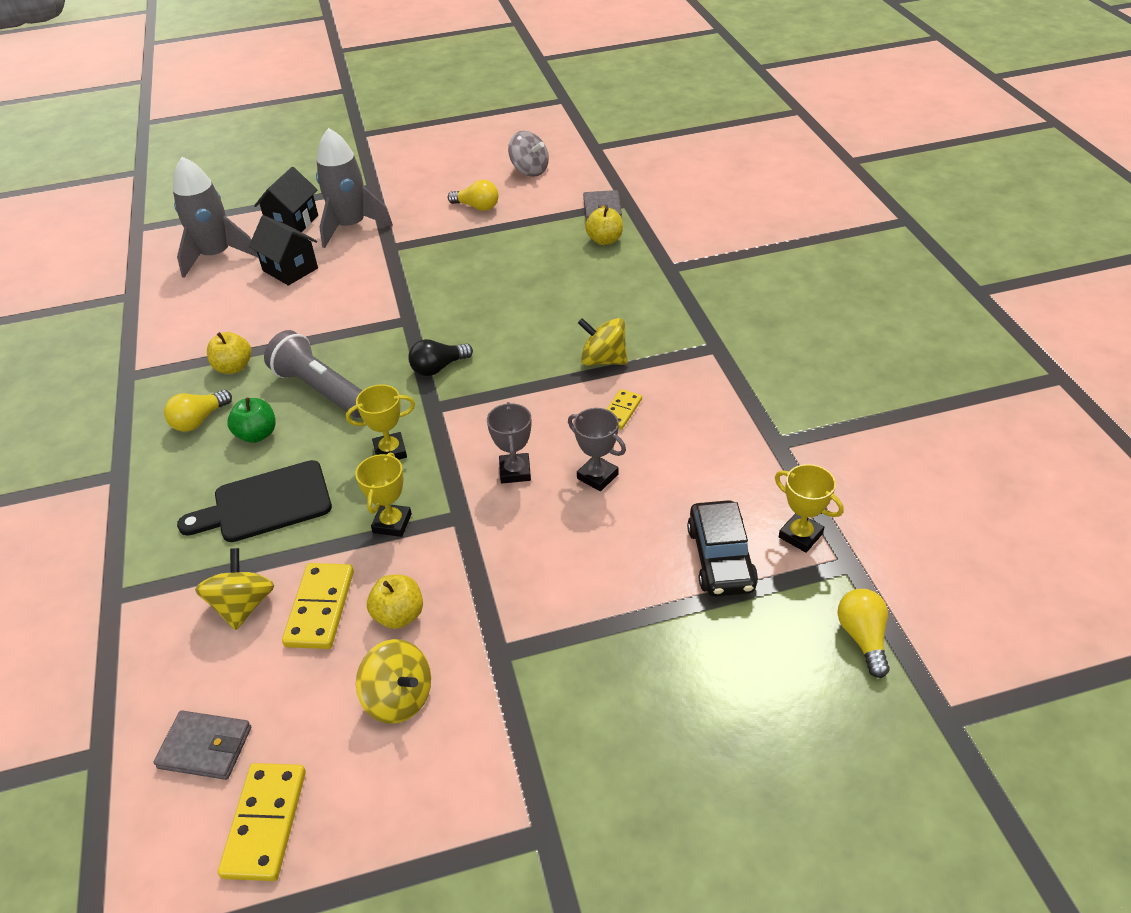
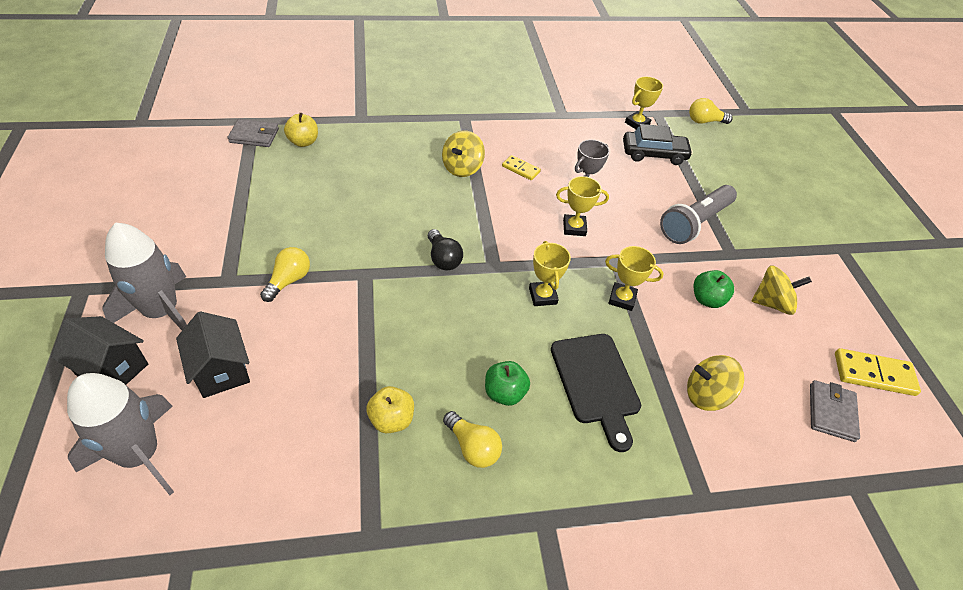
camera: 90 degrees left, 5 degrees up
black house [249,215,318,286] -> black house turned 75 degrees counterclockwise [176,311,250,398]
grey flashlight [264,330,363,418] -> grey flashlight moved to [660,185,737,244]
yellow domino [282,563,354,649] -> none
yellow spinning top [356,639,431,723] -> yellow spinning top turned 45 degrees clockwise [752,265,812,315]
yellow apple [367,575,423,629] -> green apple [694,270,734,308]
yellow light bulb [448,180,499,211] -> yellow light bulb moved to [260,247,310,302]
grey trophy [487,402,532,483] -> yellow trophy [556,176,609,236]
grey spinning top [508,131,549,177] -> none

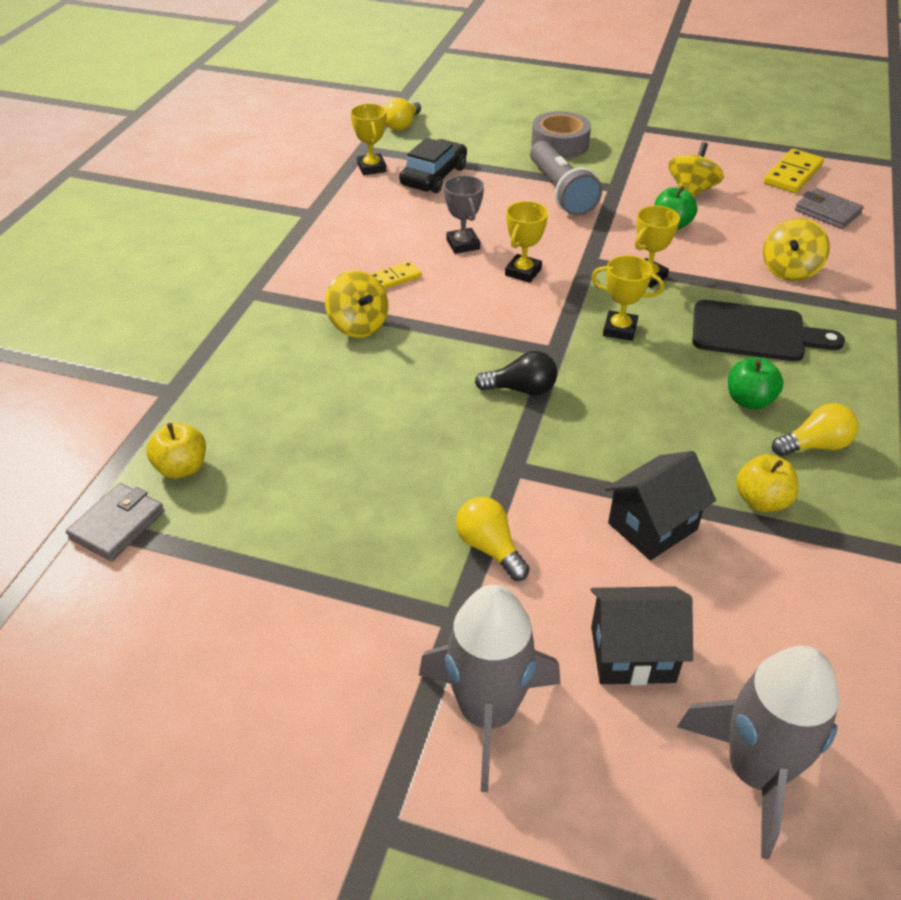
camera: 60 degrees left, 5 degrees down
black house [51,316,148,385] -> black house moved to [605,451,716,560]
none -> grey tape [531,111,591,159]

